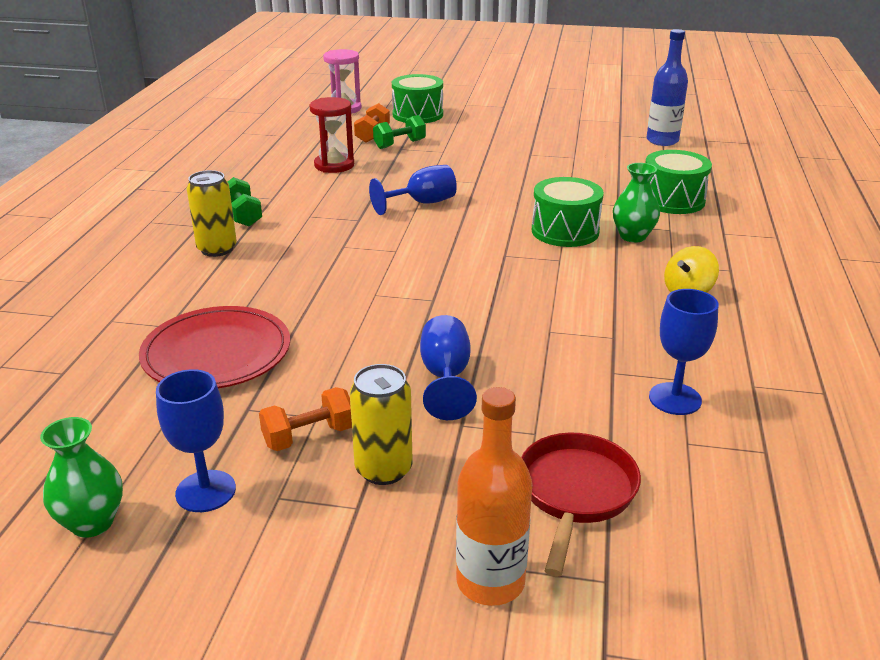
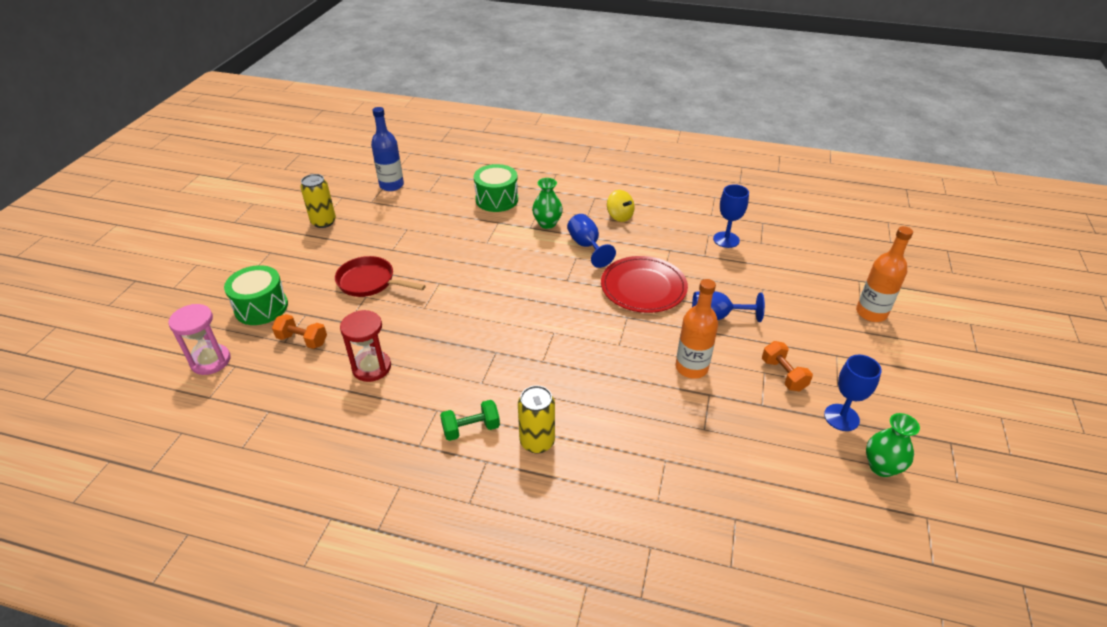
camera: 85 degrees left, 10 degrees up
red plate [139,306,290,388] -> red plate moved to [601,256,688,313]
yellow can [350,364,412,485] -> yellow can moved to [300,174,336,228]
blue goblet [369,165,457,215] -> blue goblet moved to [567,214,616,268]
green dumbbell [373,115,426,149] -> none
red pan [521,433,641,577] -> red pan moved to [335,256,426,297]
green drum [532,177,604,247] -> none
none -> orange bottle [675,279,718,379]

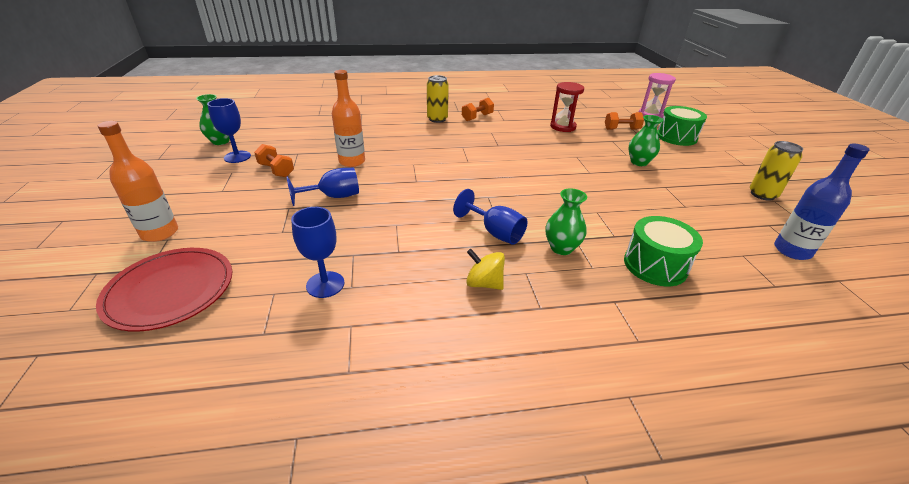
camera: 155 degrees right, 5 degrees down
red pan [335,256,426,297] -> green vase [628,115,663,166]
green dumbbell [440,400,500,441] -> orange dumbbell [462,98,494,121]
red plate [601,256,688,313] -> red plate moved to [96,248,232,332]

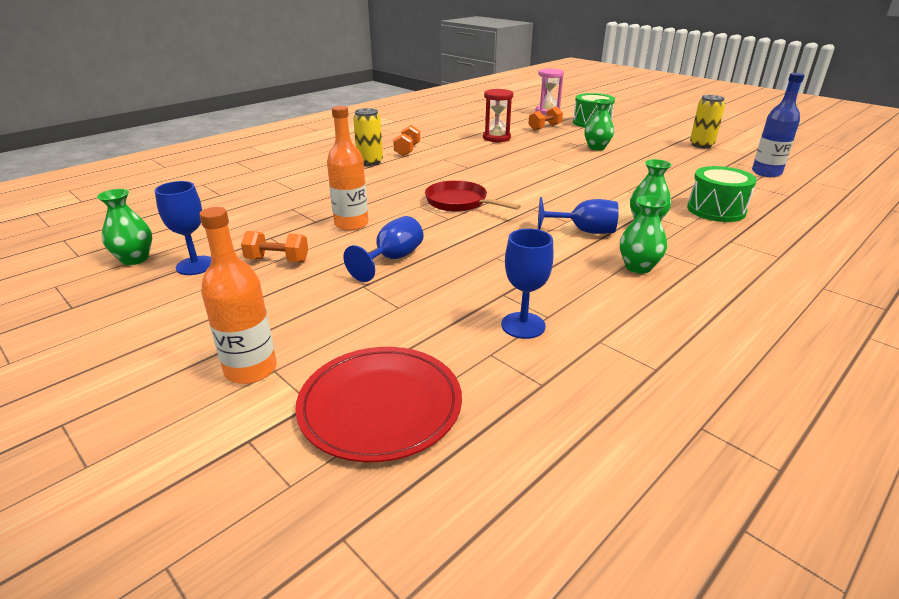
camera: 35 degrees left, 5 degrees down
yellow spinning top [466,249,505,290] -> green vase [620,196,667,274]
none -> red pan [425,180,521,212]

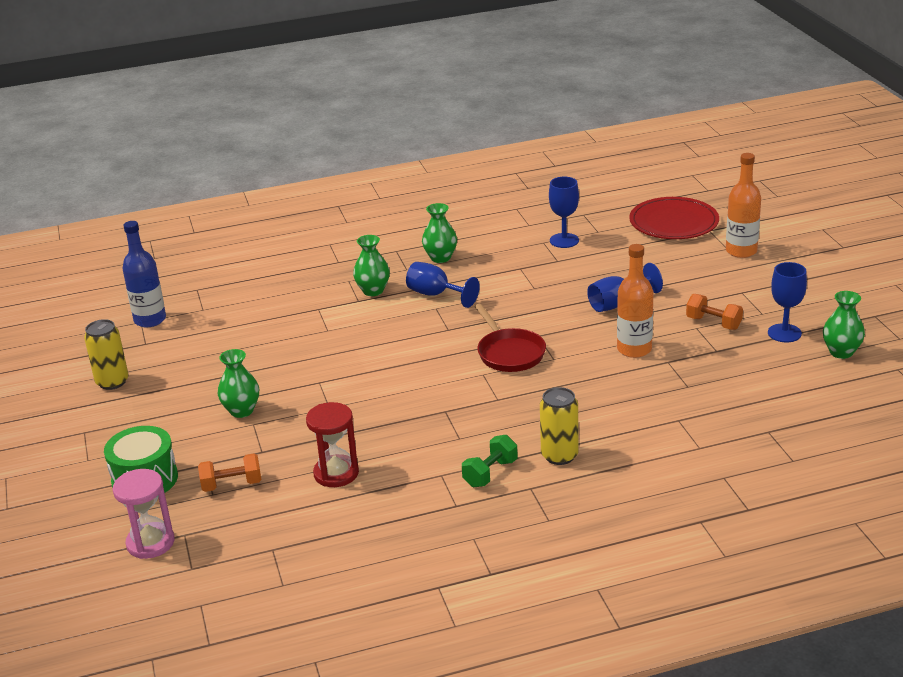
camera: 150 degrees left, 0 degrees up
orange dumbbell [393,125,420,156] -> green dumbbell [462,435,518,487]
green drum [687,166,757,222] -> none

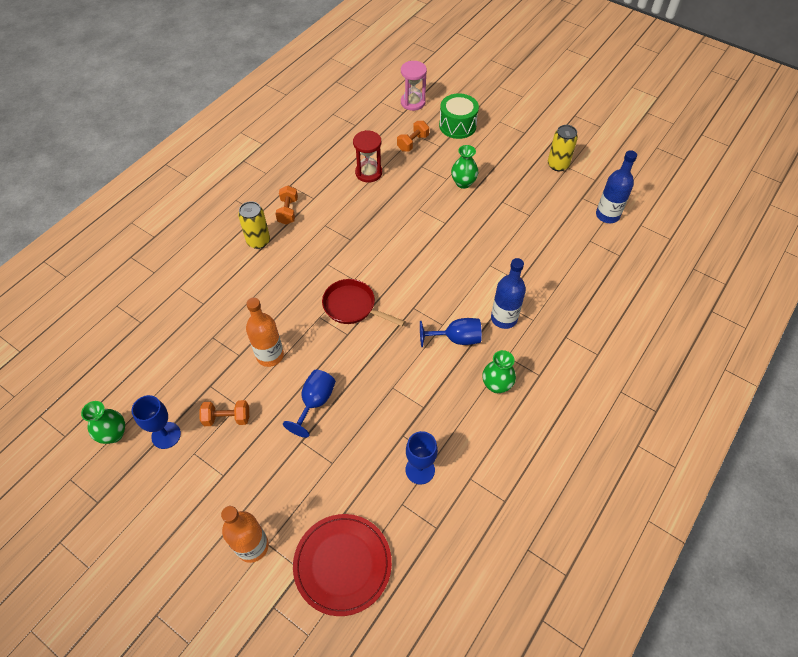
camera: 140 degrees right, 25 degrees up
green vase [353,235,390,296] -> blue bottle [491,258,526,329]
green dumbbell [462,435,518,487] -> orange dumbbell [276,186,298,225]

